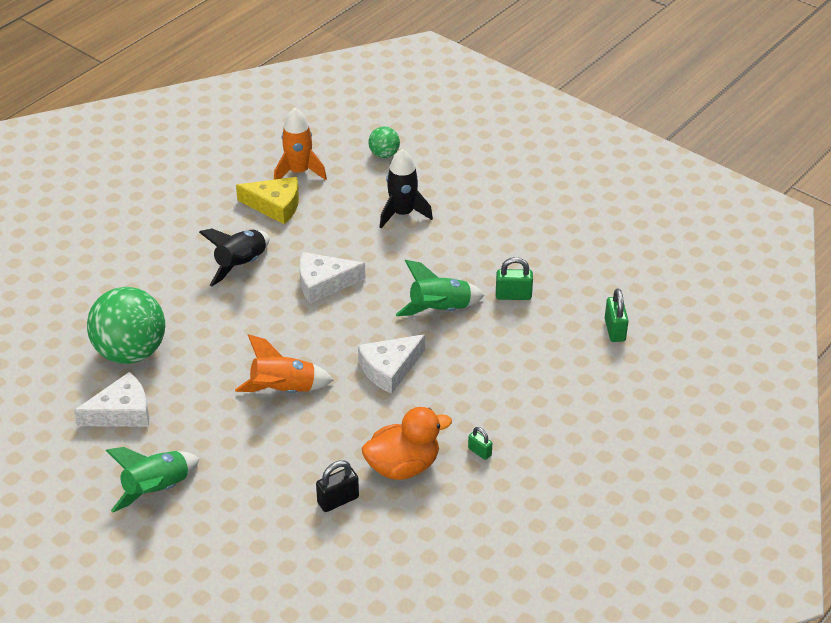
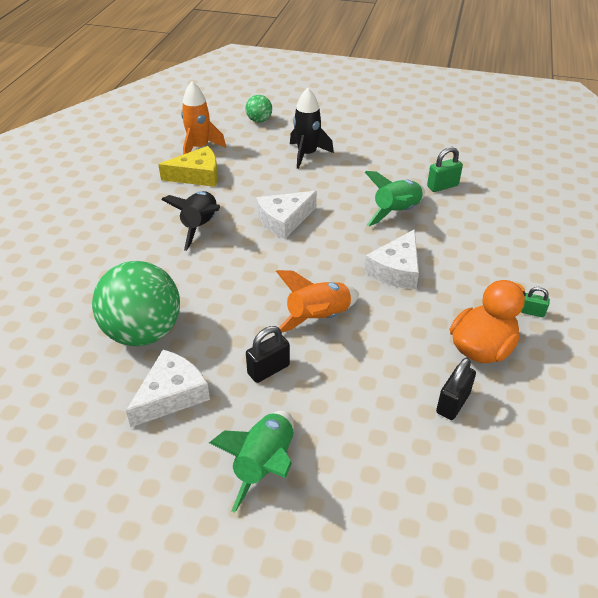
camera: 25 degrees left, 0 degrees up
green padlock [605,289,629,342] -> none
none -> black padlock [246,326,290,383]

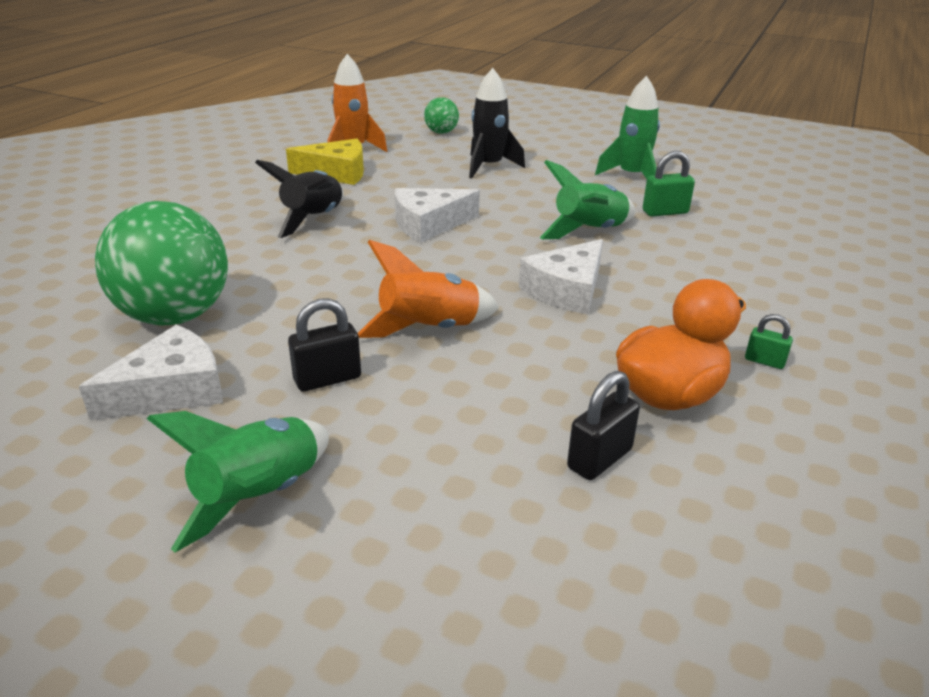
camera: 10 degrees right, 10 degrees down
none -> green rocket [595,76,660,179]

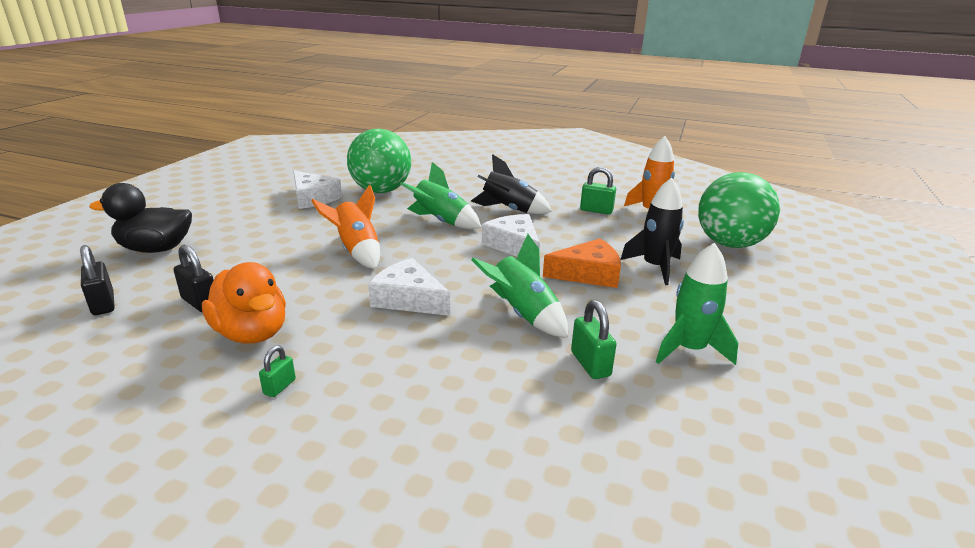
camera: 85 degrees right, 5 degrees down
green rocket [147,411,329,552] -> green rocket moved to [400,162,481,229]
yellow cheese [286,138,364,185] -> green padlock [580,167,616,215]
black padlock [288,298,361,391] -> black padlock moved to [80,245,115,315]
green ball [424,97,459,134] -> green ball [698,172,780,248], size x2.12
none -> black duck [89,183,192,253]
none -> orange cheese [543,238,621,288]

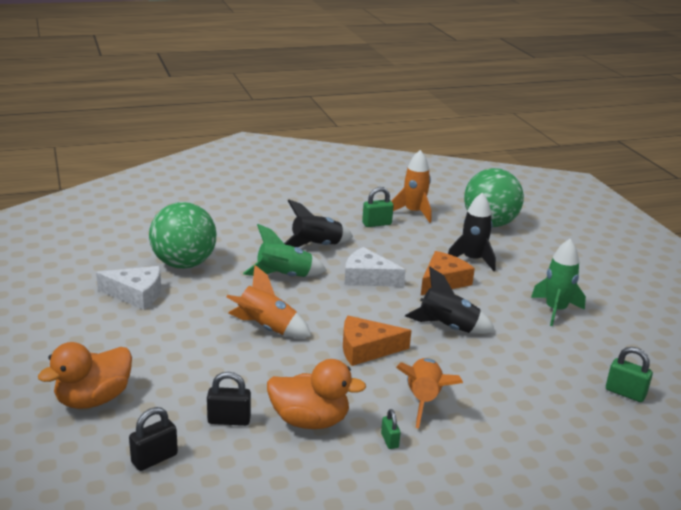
camera: 40 degrees left, 0 degrees up
black padlock [80,245,115,315] -> black padlock turned 60 degrees counterclockwise [129,407,178,471]
black duck [89,183,192,253] -> orange duck [38,342,132,409]
white cheese [368,258,450,316] -> orange cheese [343,316,411,366]
green rocket [471,234,568,338] -> black rocket [405,267,495,334]
green padlock [571,300,617,379] -> green padlock moved to [606,347,653,402]
none -> orange rocket [396,358,463,429]

